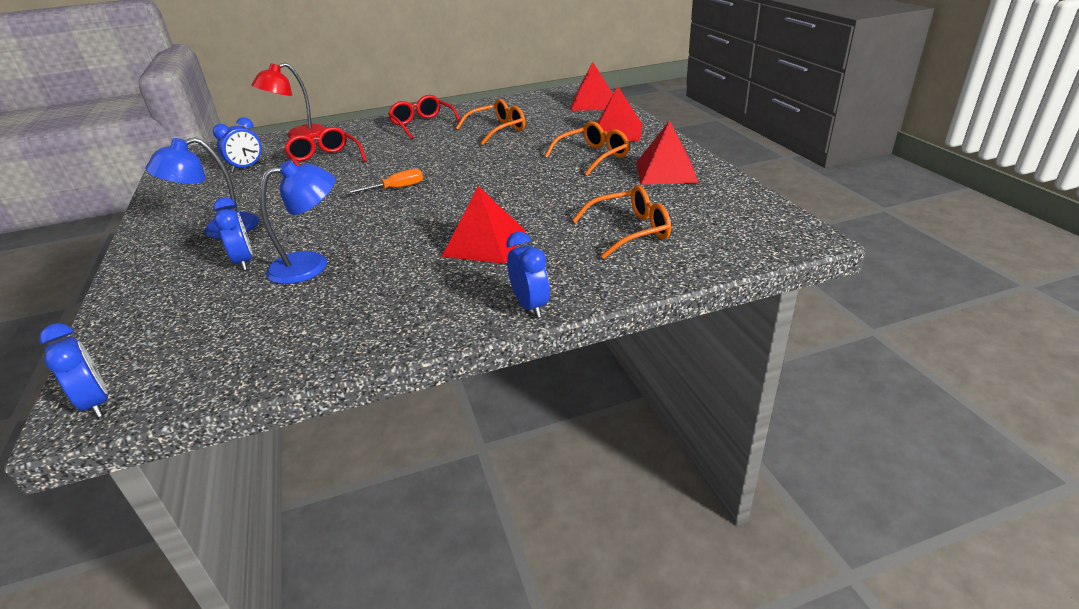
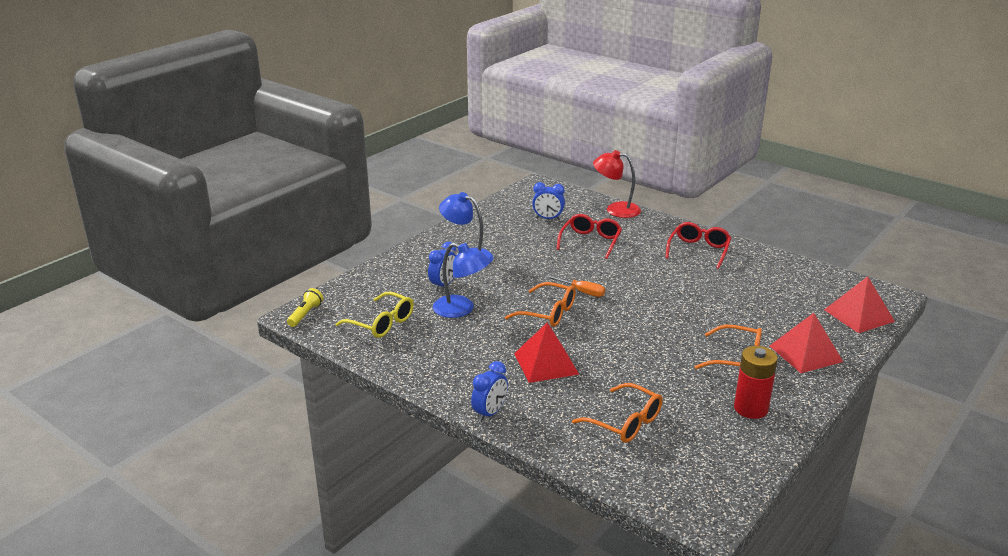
camera: 55 degrees right, 5 degrees down
blue clock [39,323,108,418] -> yellow flashlight [287,288,323,327]
orange glasses [456,99,525,145] -> orange glasses moved to [505,282,576,327]
red pyramid [636,120,699,185] -> red battery [734,346,778,419]
none -> yellow glasses [335,291,414,338]

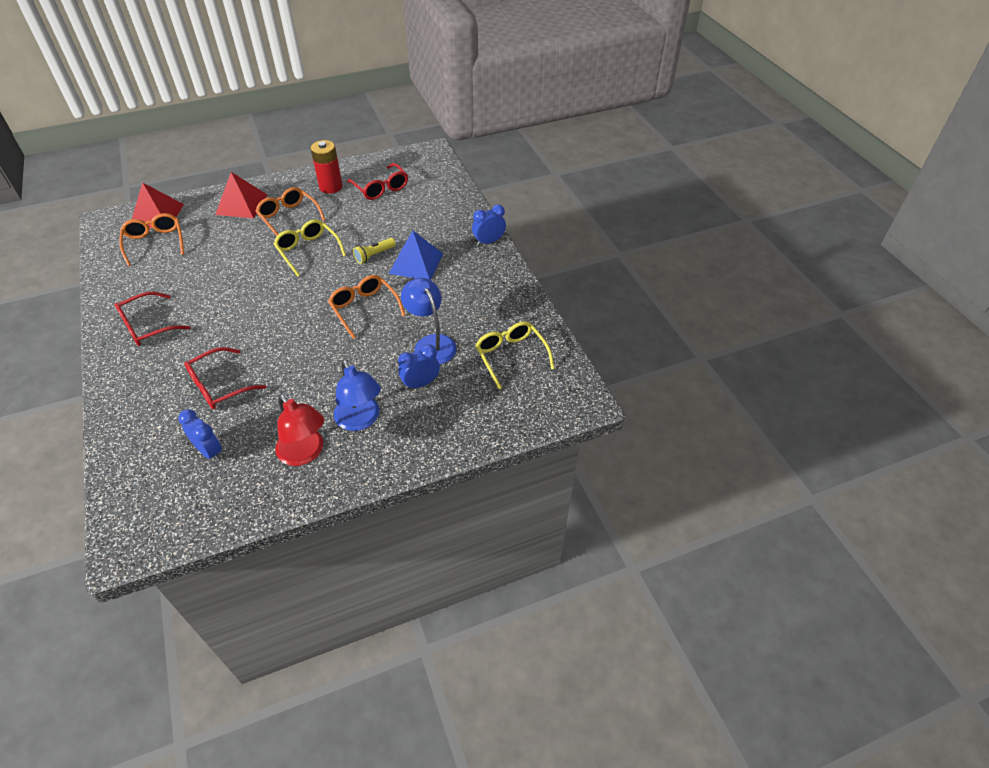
camera: 150 degrees left, 20 degrees up
yellow flashlight [287,288,323,327] -> yellow flashlight moved to [353,238,396,264]
red pyramid [514,322,579,383] -> blue pyramid [389,231,443,280]
orange screwdriver [545,275,605,297] -> none
orange glasses [572,383,663,443] -> orange glasses moved to [119,213,184,266]
red lamp [593,150,641,218] -> red lamp moved to [275,394,324,466]
none -> yellow glasses [273,219,346,277]
none -> red glasses [347,163,408,200]

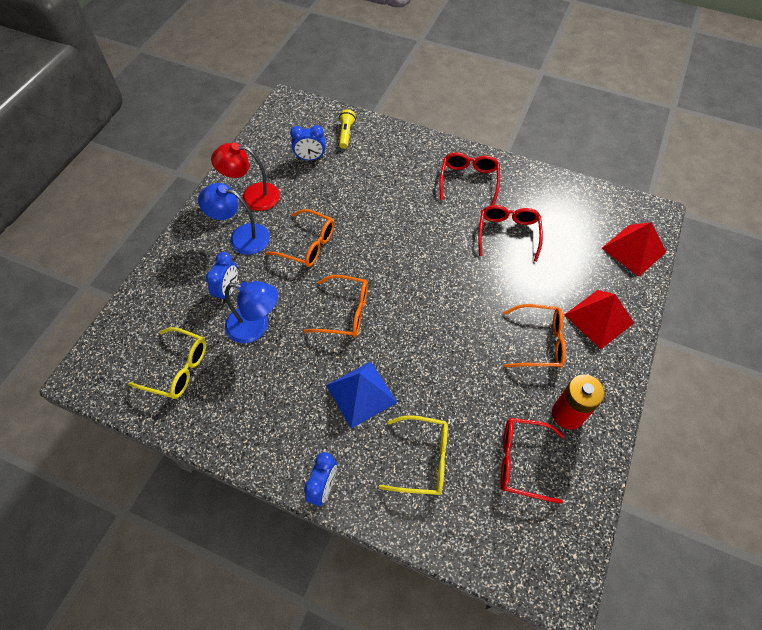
camera: 135 degrees right, 10 degrees up
orange glasses [119,213,184,266] -> orange glasses moved to [266,209,334,267]
red glasses [184,347,266,409] -> red glasses moved to [478,205,543,262]
yellow glasses [273,219,346,277] -> yellow glasses moved to [379,415,448,495]
yellow flashlight [353,238,396,264] -> yellow flashlight moved to [339,109,356,149]

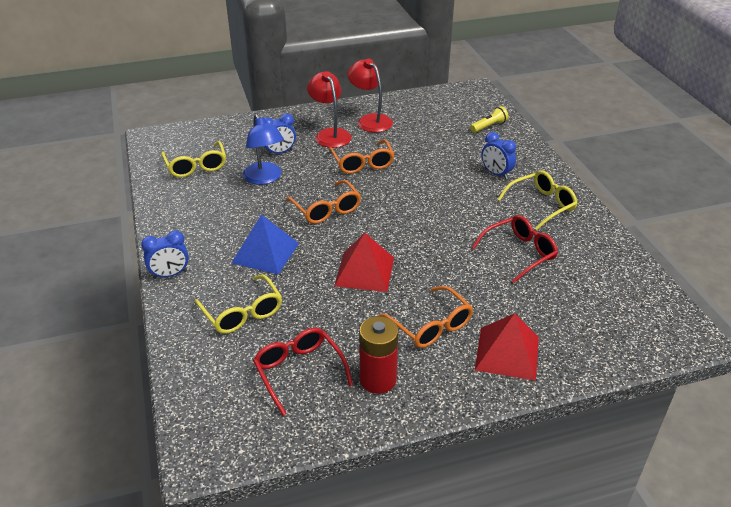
camera: 50 degrees right, 20 degrees down
blue lamp [198,183,270,255] -> red lamp [307,71,352,148]
blue clock [290,125,326,160] -> blue clock moved to [482,132,516,179]
red glasses [439,152,500,205] -> yellow glasses [497,170,578,230]
red pyramid [602,222,666,277] -> red pyramid moved to [334,233,394,292]

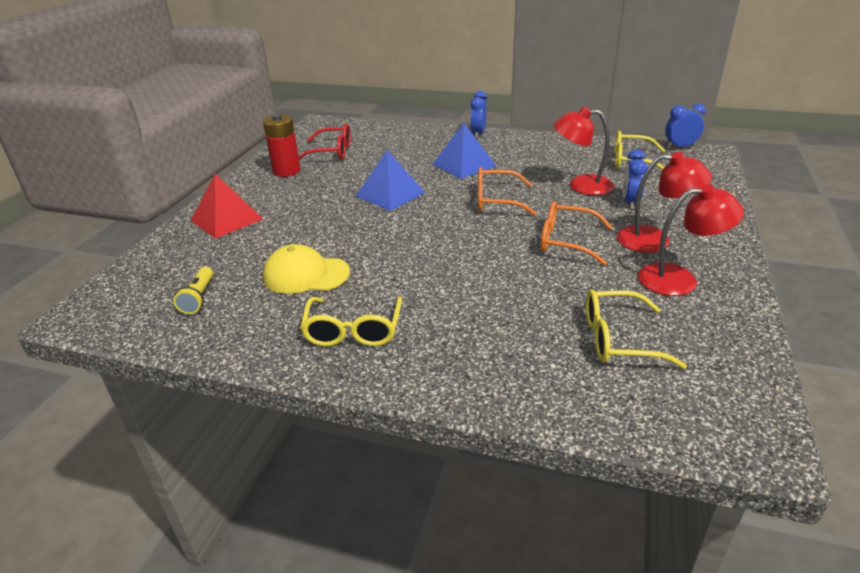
camera: 125 degrees right, 5 degrees down
yellow glasses [195,274,282,334] -> yellow glasses moved to [586,290,687,369]
blue lamp [243,114,284,185] -> red lamp [554,107,614,195]
red pyramid [334,233,394,292] -> blue pyramid [356,150,426,211]
orange glasses [379,286,473,348] -> none
yellow flashlight [470,106,509,133] -> yellow flashlight moved to [173,267,213,314]
red glasses [472,215,558,283] -> yellow cap [263,244,350,294]
blue clock [482,132,516,179] -> blue clock moved to [665,103,706,148]

